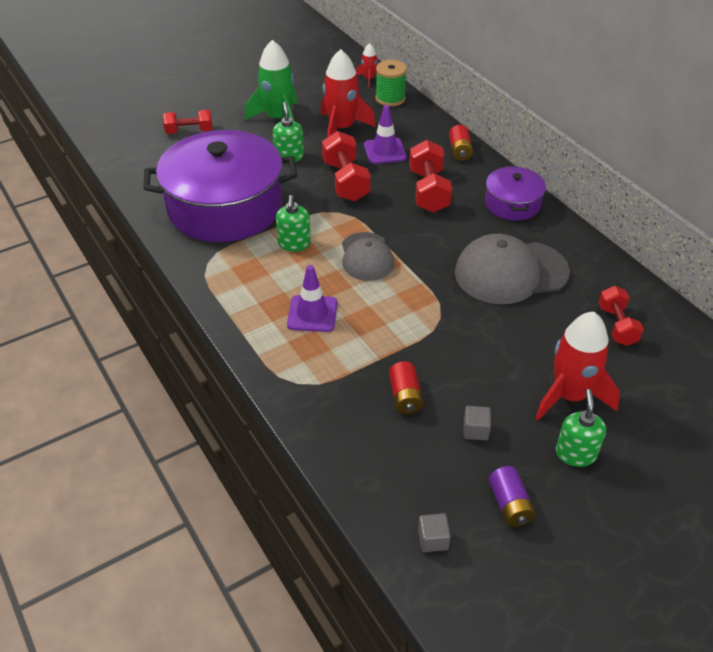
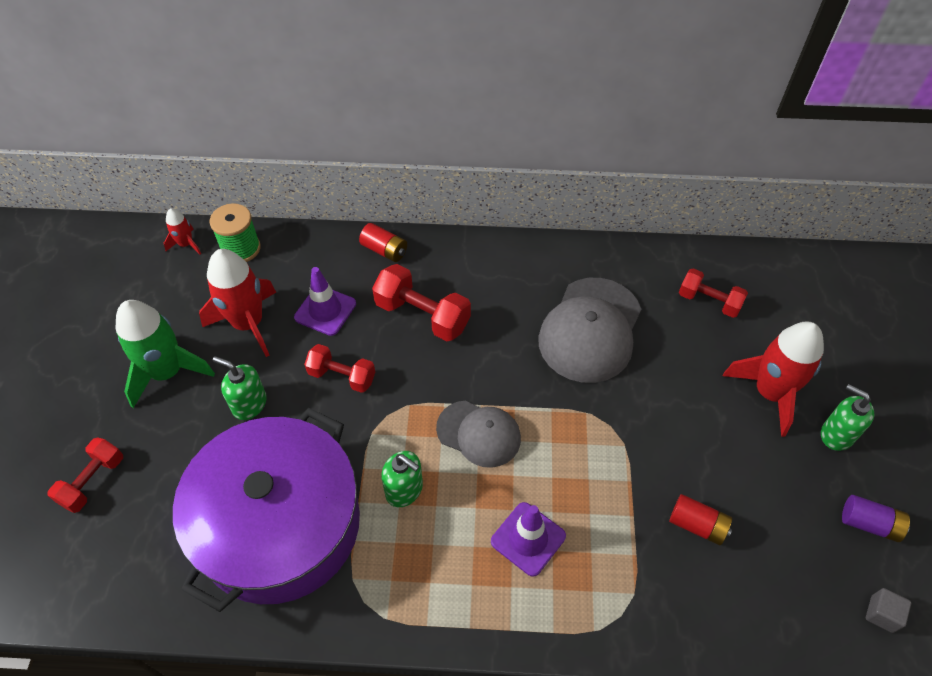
camera: 55 degrees left, 10 degrees up
red dumbbell [322,131,371,201] -> red dumbbell [304,344,375,393], size x0.66
grey cube [463,406,491,440] -> none
purple pot [485,166,546,221] -> none

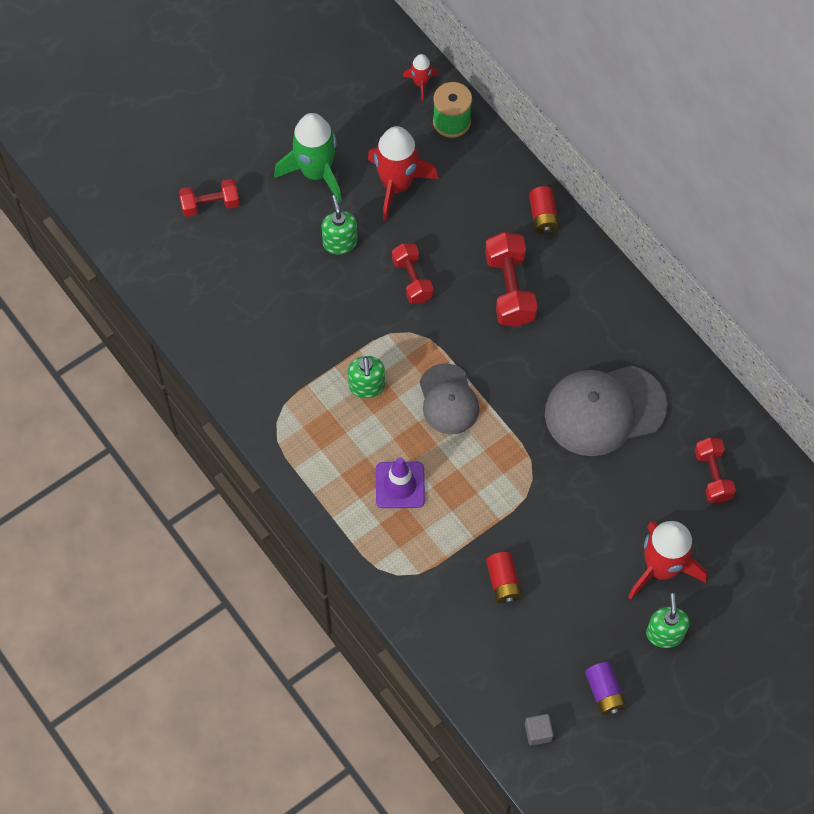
camera: 50 degrees right, 10 degrees up
purple pot [173,408,360,612] -> none
purple traffic cone [294,267,356,336] -> none

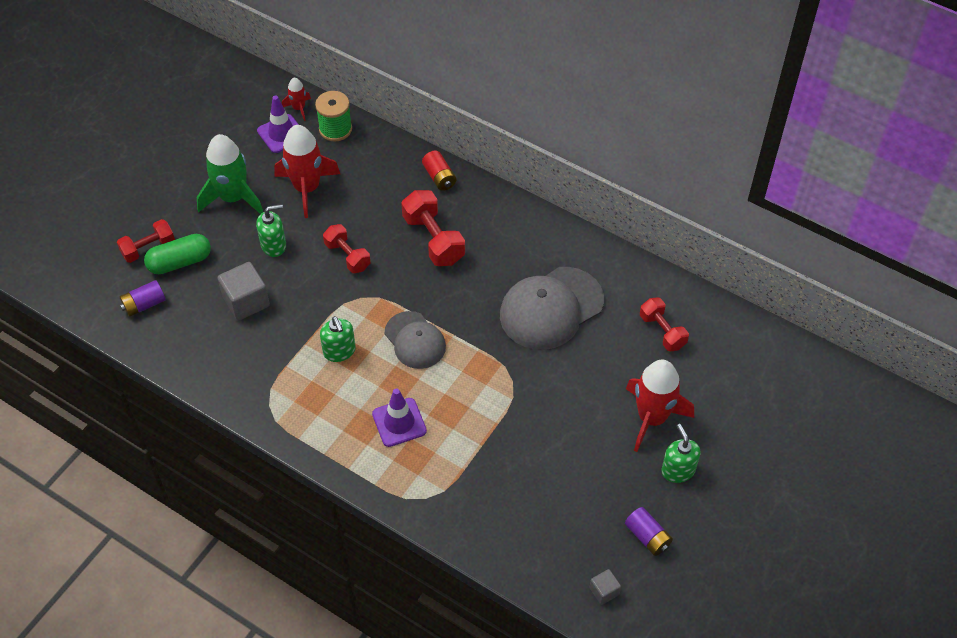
camera: 20 degrees left, 10 degrees down
green soap dispenser [321,195,358,254] -> green soap dispenser turned 105 degrees clockwise [256,204,286,257]
red battery [486,552,522,604] -> none
none -> purple battery [120,280,166,317]
none -> green capsule [144,234,211,274]
none -> grey cube [218,262,270,320]
none -> purple traffic cone [257,95,299,153]

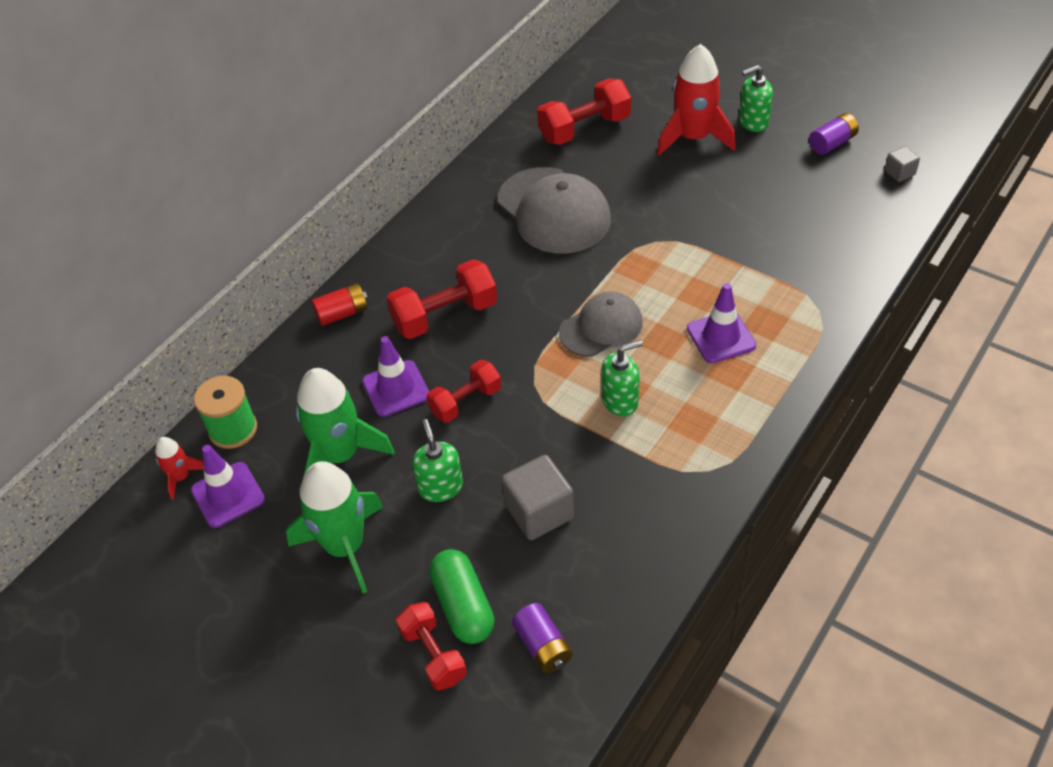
camera: 85 degrees left, 5 degrees down
red rocket [274,125,340,218] -> green rocket [296,368,395,474]
red dumbbell [640,297,689,352] -> red dumbbell [537,79,631,145], size x1.51
none -> purple traffic cone [362,336,429,417]

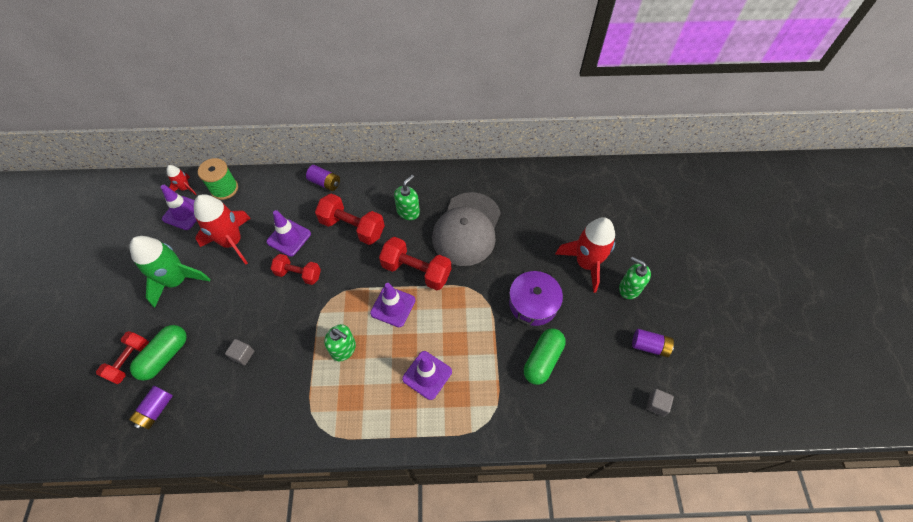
camera: 50 degrees right, 10 degrees up
green rocket [296,368,395,474] -> red rocket [194,194,251,265]
red battery [312,283,368,326] -> purple battery [306,165,340,191]
green soap dispenser [412,419,463,502] -> green soap dispenser moved to [394,175,420,220]
grey cube [502,455,574,540] -> grey cube [225,339,254,366], size x0.54
red dumbbell [537,79,631,145] -> red dumbbell moved to [379,237,451,290]
grey cap [559,291,643,357] -> purple traffic cone [370,283,415,327]
none -> purple pot [509,268,563,326]
none -> green capsule [524,328,566,385]

